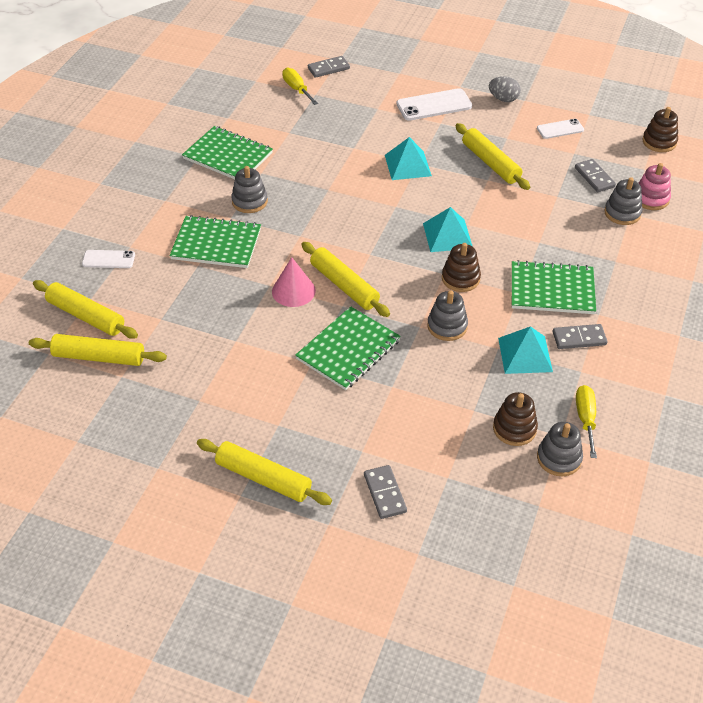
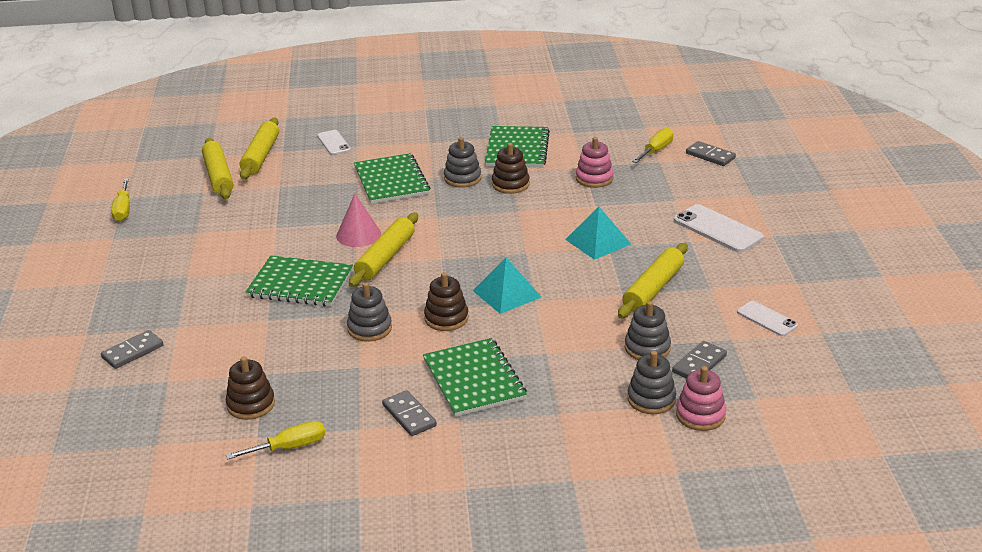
camera: 65 degrees right, 15 degrees down
yellow rolling pin [197,439,332,505] -> none
grey egg [489,76,521,102] -> none
turquoise pyramid [498,326,553,374] -> none
grey stacking toy [537,422,583,476] -> grey stacking toy moved to [625,301,671,360]
brown stacking toy [642,107,678,152] -> brown stacking toy moved to [492,143,530,194]
none -> yellow screwdriver [111,178,130,221]
none -> pink stacking toy [576,137,614,188]

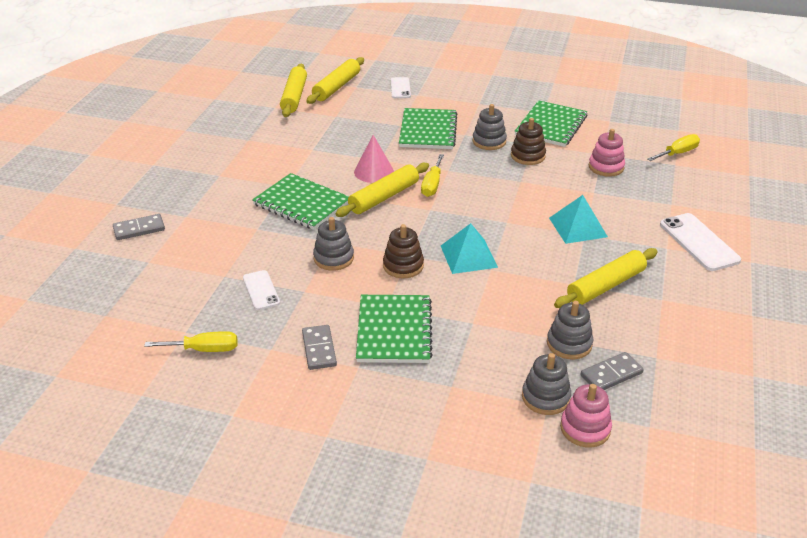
camera: 20 degrees right, 5 degrees up
yellow screwdriver [111,178,130,221] -> yellow screwdriver moved to [421,154,444,197]
brown stacking toy [226,356,275,420] -> none
grey domino [686,141,736,166] -> none
white phone [737,301,798,336] -> white phone moved to [243,270,280,310]

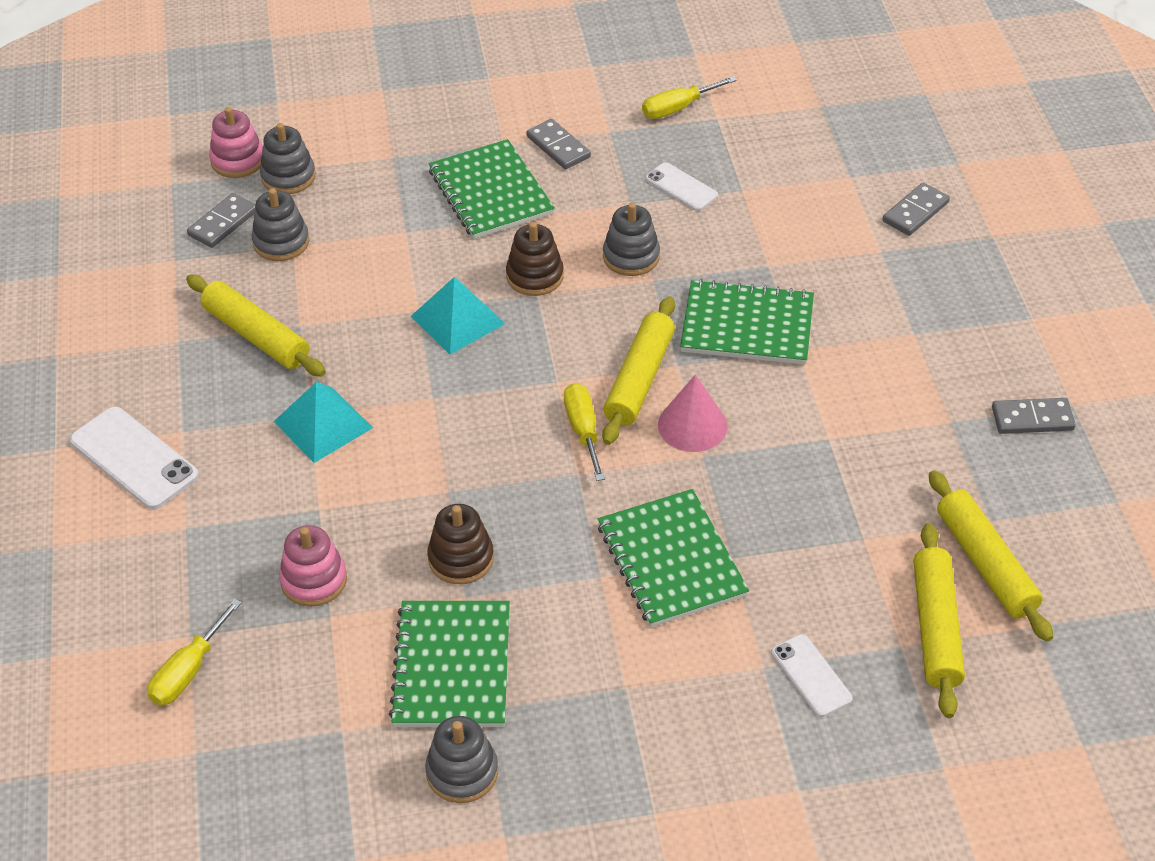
camera: 155 degrees right, 10 degrees up
grey stacking toy [473,104,507,150] -> grey stacking toy moved to [425,716,498,803]
yellow rolling pin [554,248,658,308] -> yellow rolling pin turned 75 degrees counterclockwise [186,275,326,376]
none -> grey domino [992,398,1076,434]

